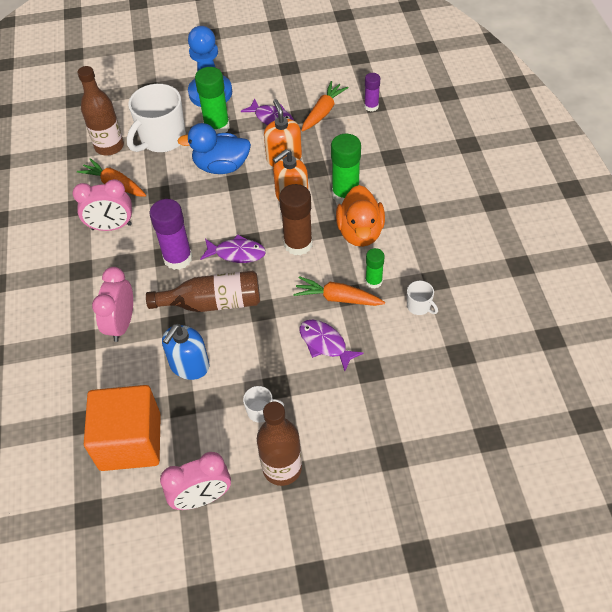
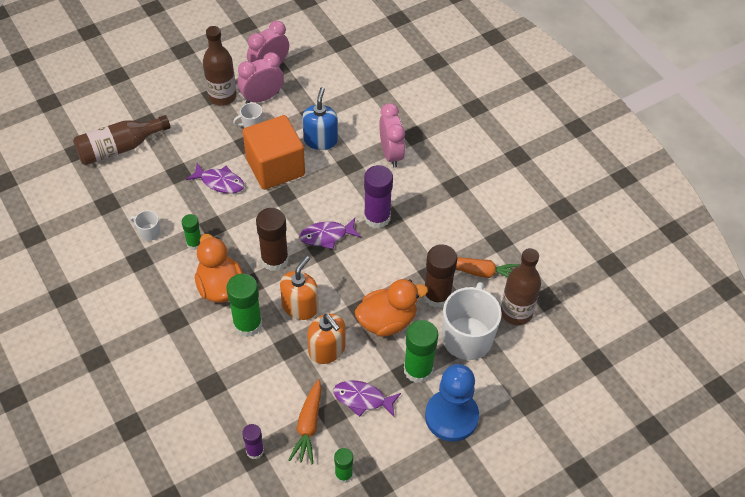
camera: 155 degrees right, 0 degrees up
pink clock [72,179,132,231] -> pink clock moved to [237,52,284,104]
orange cube [84,385,161,471] -> orange cube moved to [243,115,305,190]
brown bottle [146,271,260,312] -> brown bottle moved to [73,115,170,165]
blue duck [177,123,251,174] -> orange duck [355,279,428,337]
orange carrot [293,276,385,306] -> none
none -> green glue stick [334,448,353,483]
none -> brown glue stick [424,244,458,308]

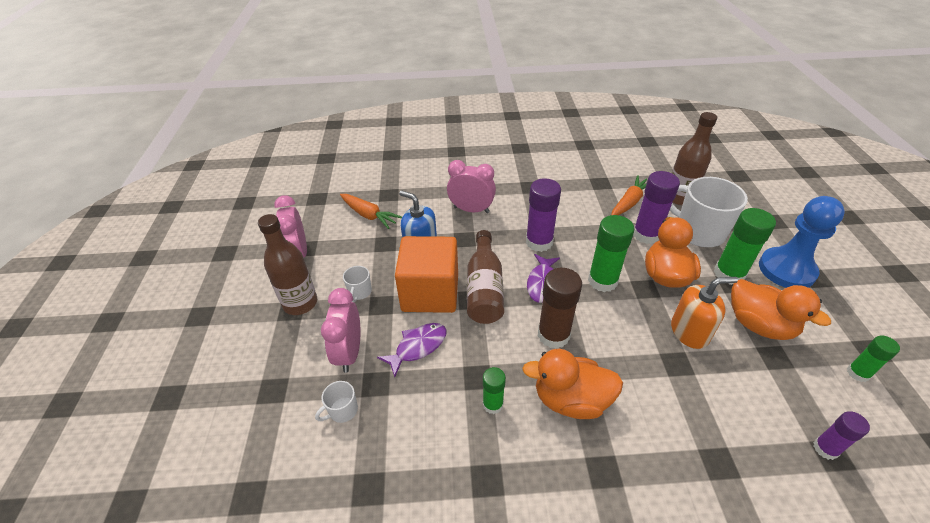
camera: 60 degrees left, 10 degrees down
brown bottle [73,115,170,165] -> brown bottle moved to [467,230,504,324]
white mug [130,210,160,241] -> white mug moved to [315,381,358,423]
green glue stick [227,274,262,337] -> green glue stick moved to [588,215,634,292]
pink clock [237,52,284,104] -> pink clock moved to [321,288,360,373]
orange soap dispenser [280,256,319,320] -> none
orange carrot [289,379,321,464] -> orange carrot moved to [340,194,402,229]
purple fish [333,380,401,417] -> orange duck [731,279,831,340]
brown glue stick [424,244,458,308] -> purple glue stick [633,171,680,244]

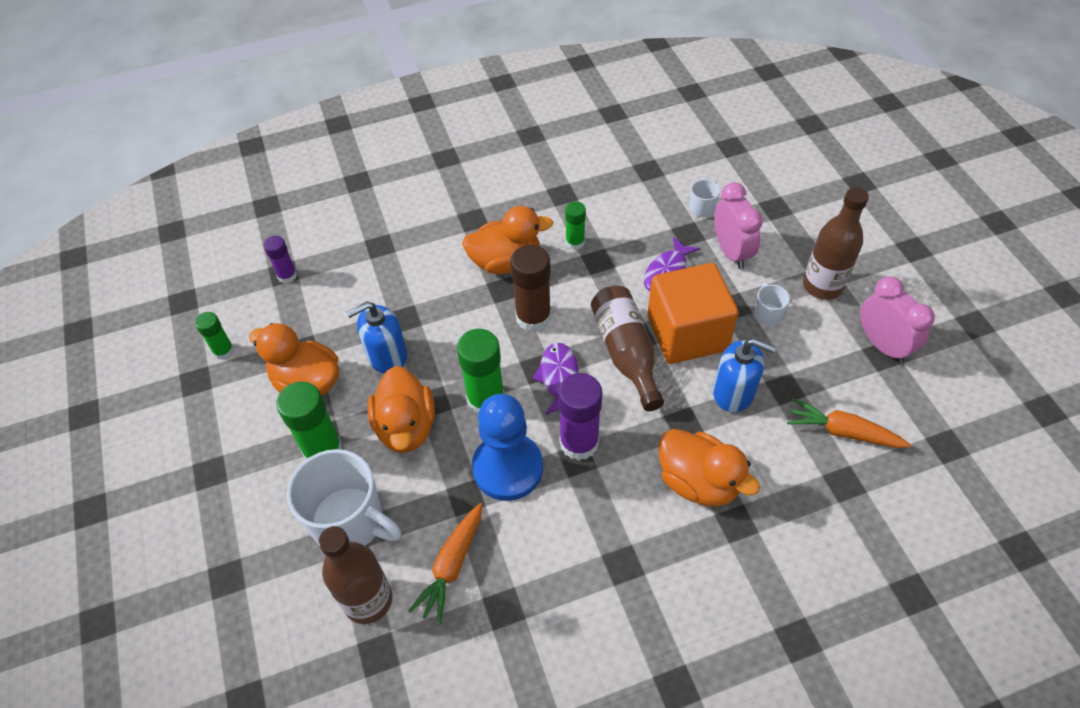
camera: 165 degrees right, 10 degrees up
pink clock [447,160,496,213] -> orange duck [659,429,760,507]
purple glue stick [633,171,680,244] -> none
orange soap dispenser [671,277,738,349] -> blue soap dispenser [346,301,407,374]
blue pawn [759,196,845,288] -> blue pawn moved to [472,394,543,501]

